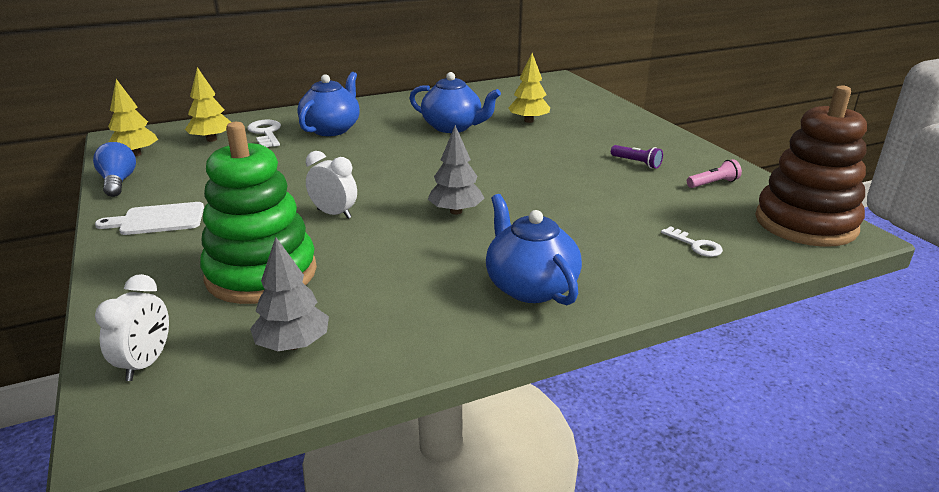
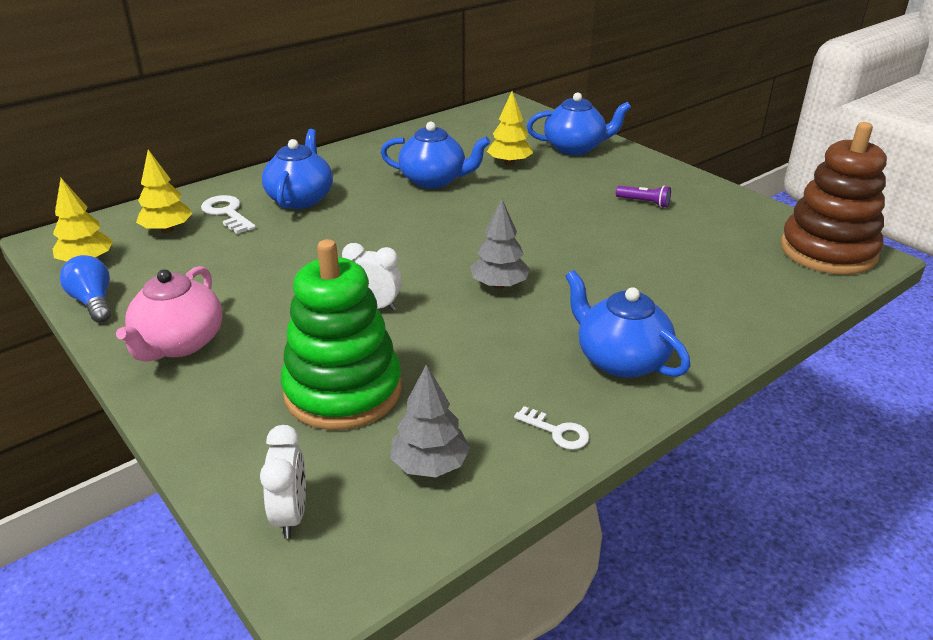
camera: 15 degrees left, 5 degrees up
white cutting board [95,202,204,235] -> pink teapot [116,266,223,362]
white key [661,226,723,257] -> white key moved to [514,406,590,450]
pink flashlight [687,159,742,188] -> none
none -> blue teapot [527,92,631,155]

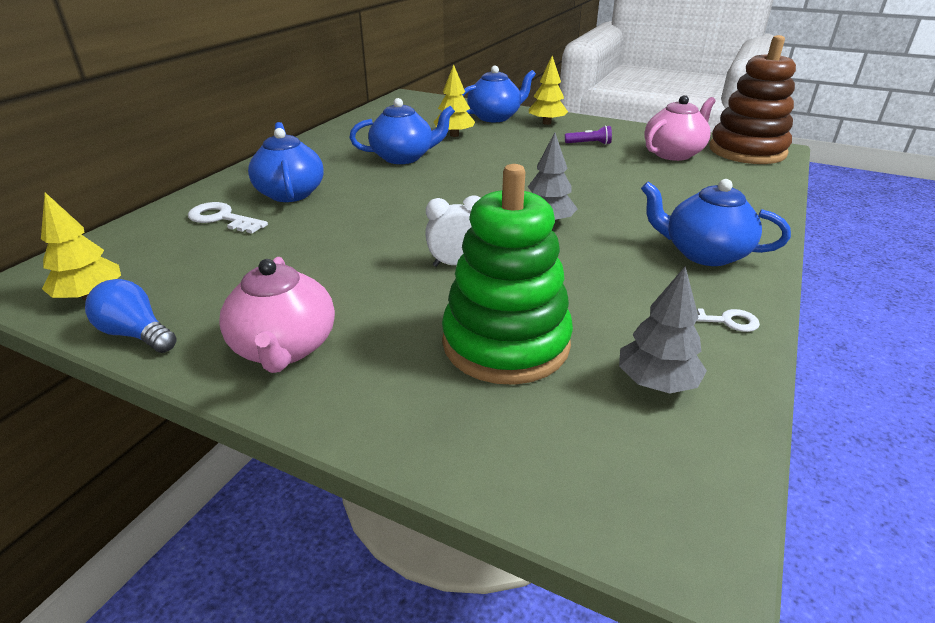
camera: 25 degrees left, 0 degrees up
yellow tree [136,149,192,233] -> yellow tree moved to [529,56,568,125]
white clock [260,425,306,539] -> none
none -> pink teapot [644,95,716,161]

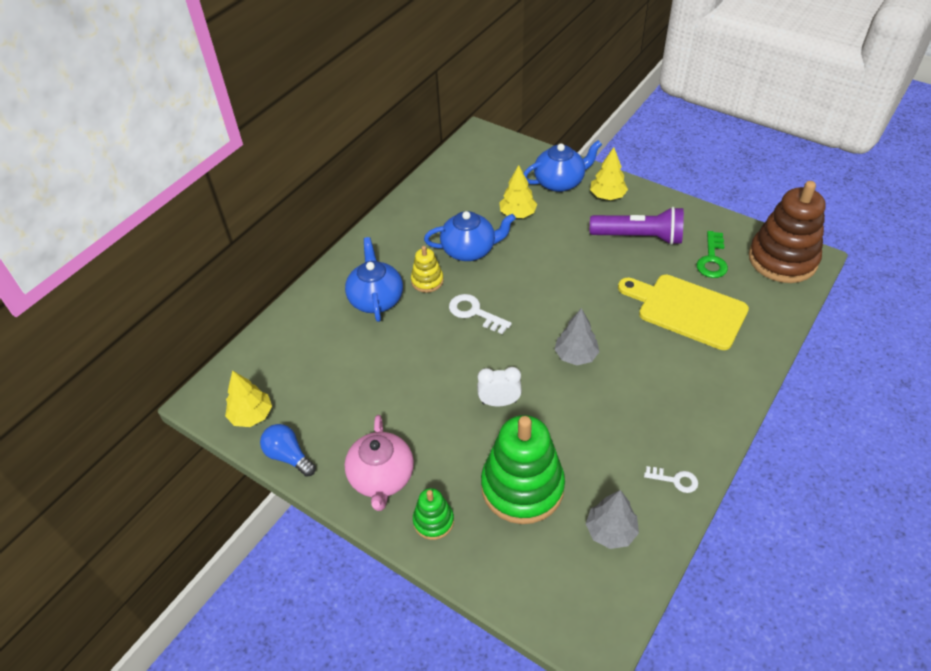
camera: 10 degrees right, 15 degrees up
white key [188,202,268,233] -> white key moved to [449,294,512,334]
purple flashlight [565,125,612,145] -> purple flashlight [590,207,684,245], size x2.20
blue teapot [641,179,791,266] -> none
pink teapot [644,95,716,161] -> green key [697,231,728,278]
none -> yellow stacking toy [411,246,444,293]
none -> green stacking toy [413,488,454,540]
none -> yellow cutting board [618,275,749,350]

